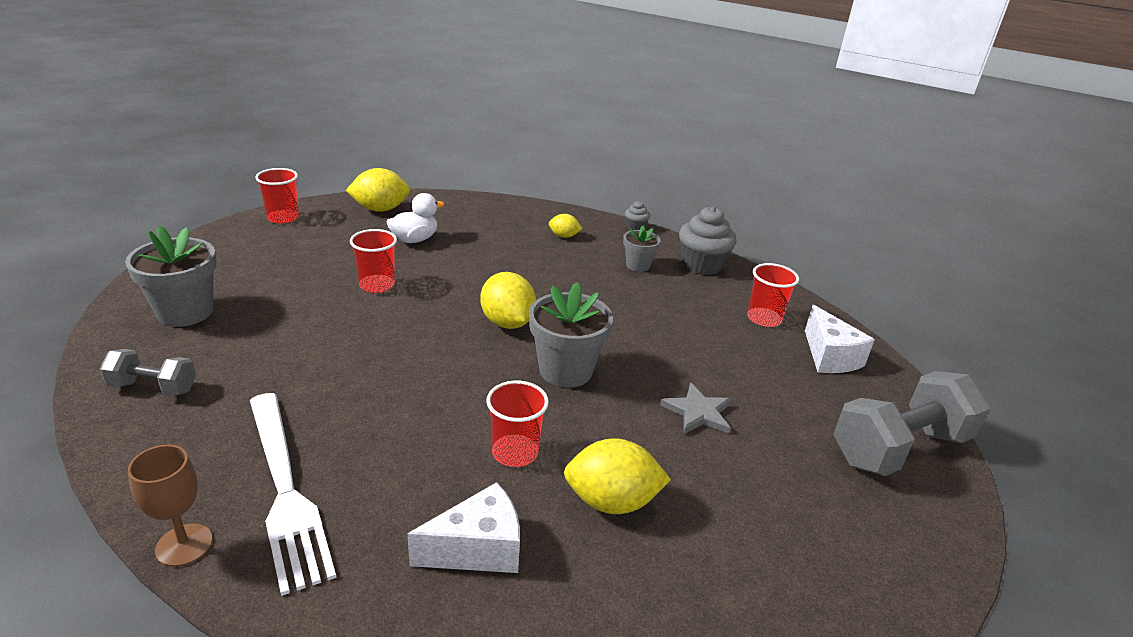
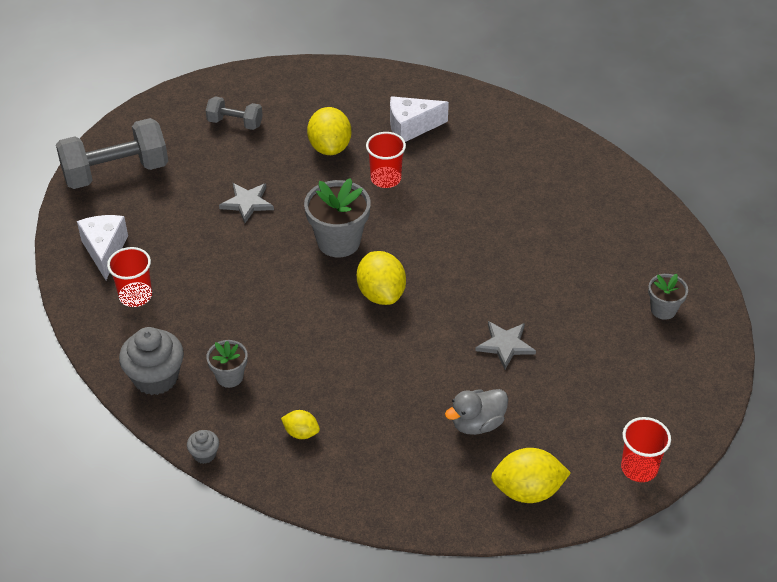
camera: 170 degrees left, 15 degrees up
grey dumbbell [100,349,196,396] -> grey dumbbell moved to [206,96,263,130]
grey flower pot [125,226,217,327] -> grey flower pot [648,274,688,320], size x0.57
brown goblet [128,445,213,567] -> none
white fork [250,393,336,596] -> none
red cup [350,229,397,293] -> grey star [475,321,536,369]
white duck [387,193,445,243] -> grey duck [445,389,508,435]
yellow lemon [564,438,671,514] -> yellow lemon turned 75 degrees clockwise [307,107,351,155]

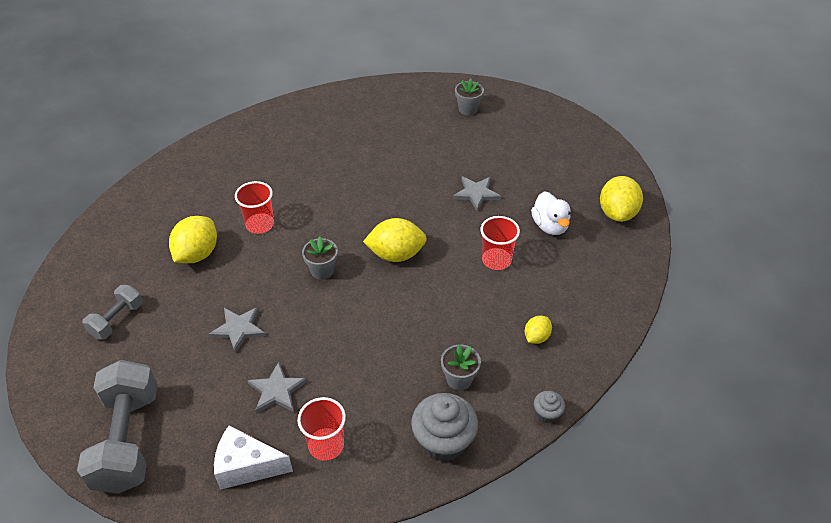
camera: 75 degrees left, 0 degrees up
grey flower pot [304,178,371,257] -> grey flower pot [302,237,338,280], size x0.57
yellow lemon [307,107,351,155] -> yellow lemon turned 75 degrees counterclockwise [169,216,217,263]
white cheese [390,96,449,142] -> none
grey duck [445,389,508,435] -> white duck [531,191,571,235]
red cup [621,417,671,482] -> red cup moved to [480,216,520,270]
none -> grey star [247,362,307,414]

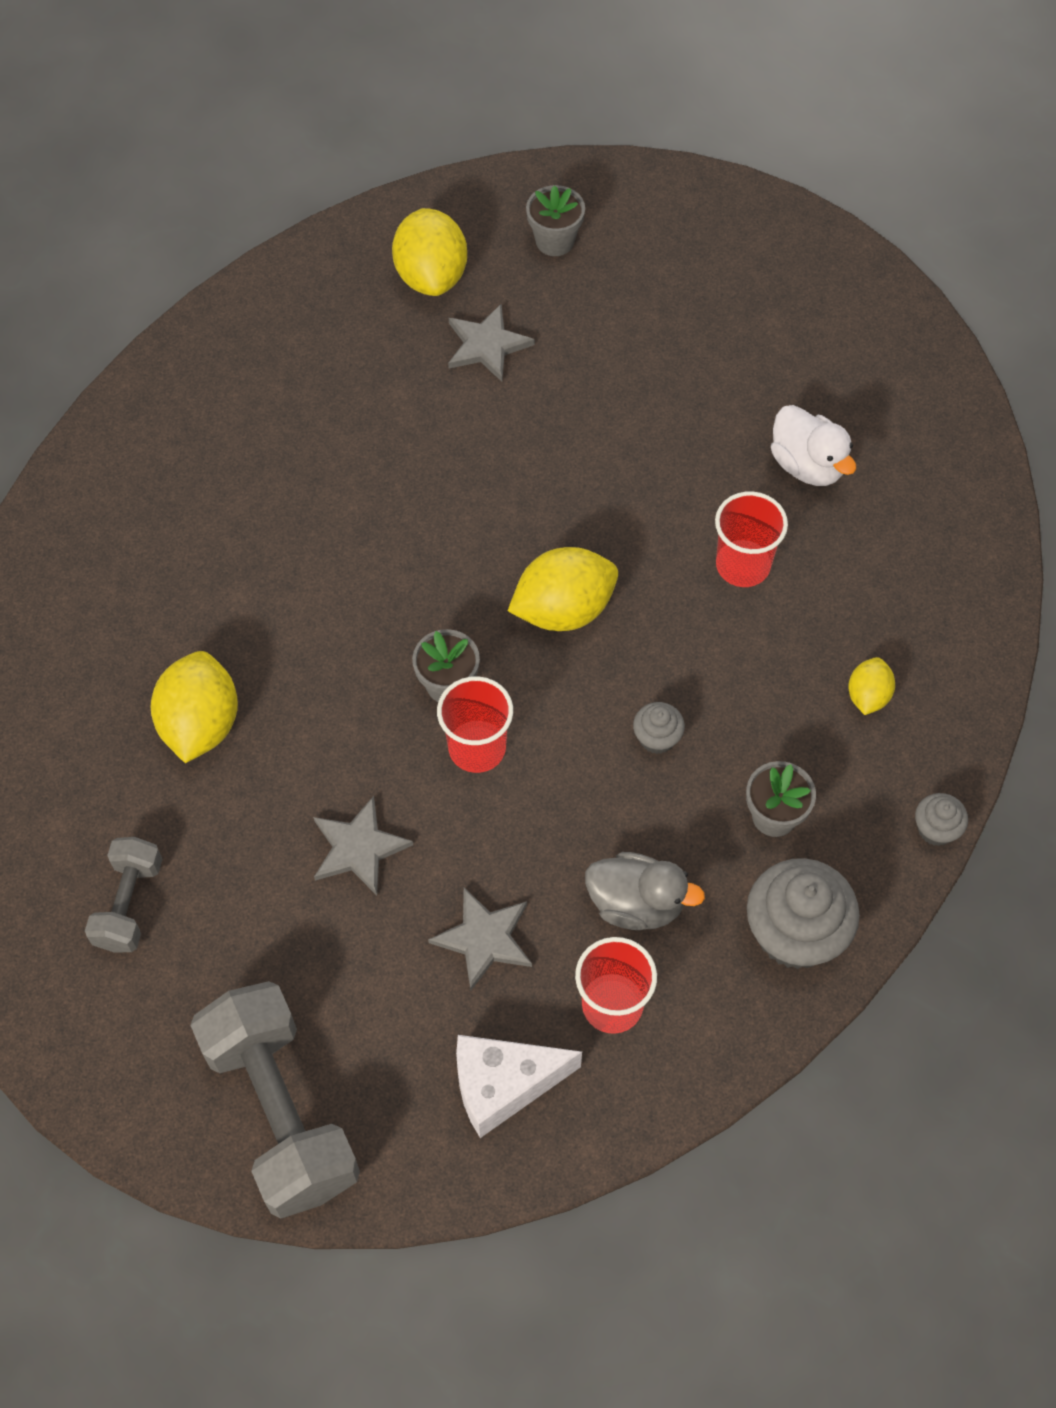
camera: 20 degrees left, 15 degrees up
red cup [235,181,274,234] -> red cup moved to [437,676,513,773]
grey star [453,177,501,212] -> grey star moved to [448,304,535,382]
yellow lemon [600,176,643,222] -> yellow lemon moved to [392,208,467,296]
none -> grey duck [585,852,705,930]
none -> grey cupcake [633,702,685,754]

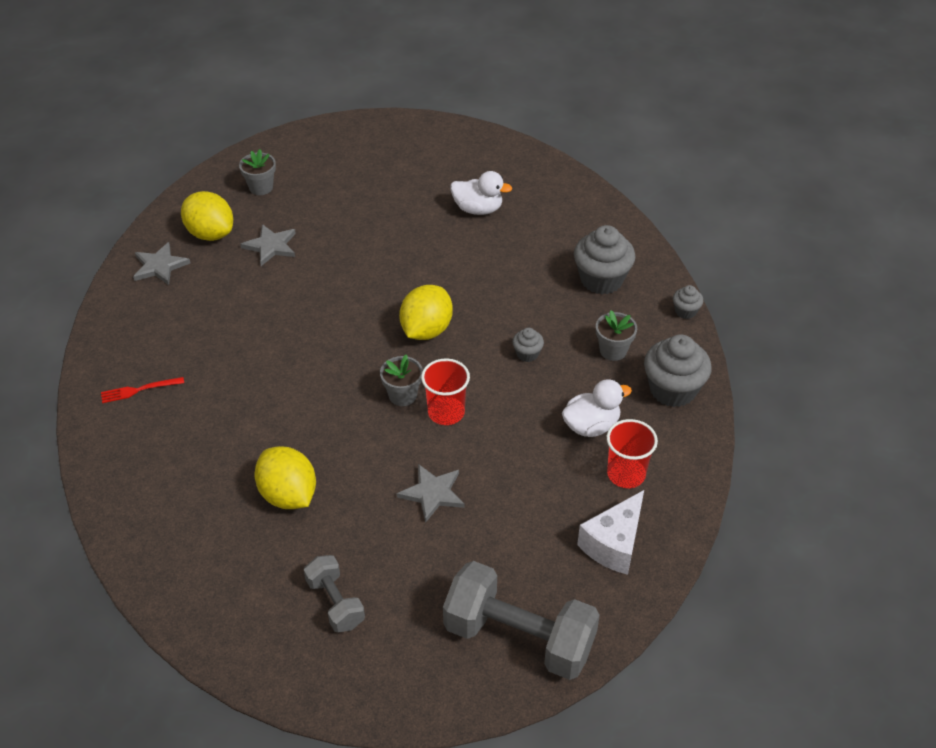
camera: 40 degrees left, 15 degrees down
grey star [428,888,532,991] -> grey star moved to [133,242,190,285]
grey duck [585,852,705,930] -> white duck [562,379,632,437]
red cup [715,491,788,587] -> none
yellow lemon [848,657,895,715] -> grey cupcake [574,225,635,294]
none -> red fork [101,377,184,403]

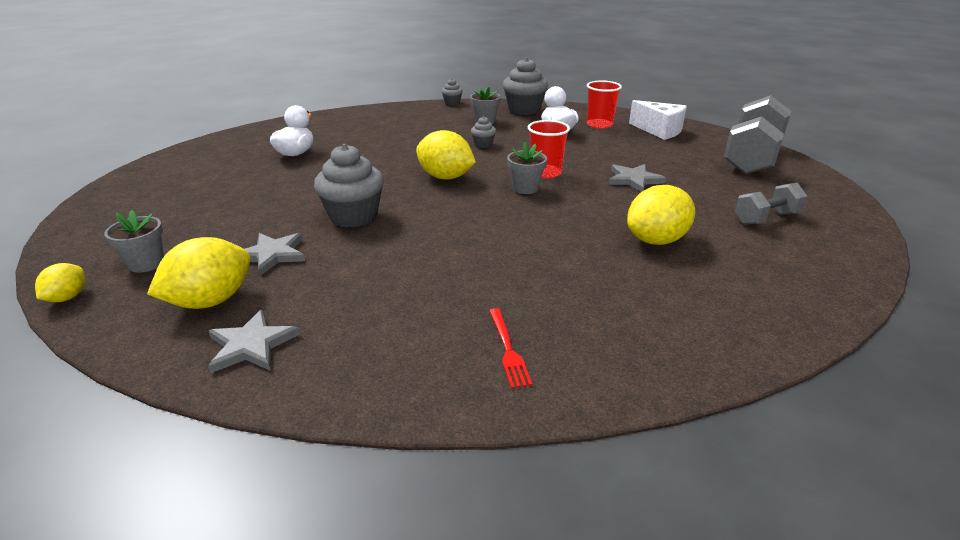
camera: 85 degrees left, 15 degrees down
grey cupcake [574,225,635,294] -> grey cupcake moved to [314,144,384,228]
none -> yellow lemon [35,263,85,302]

